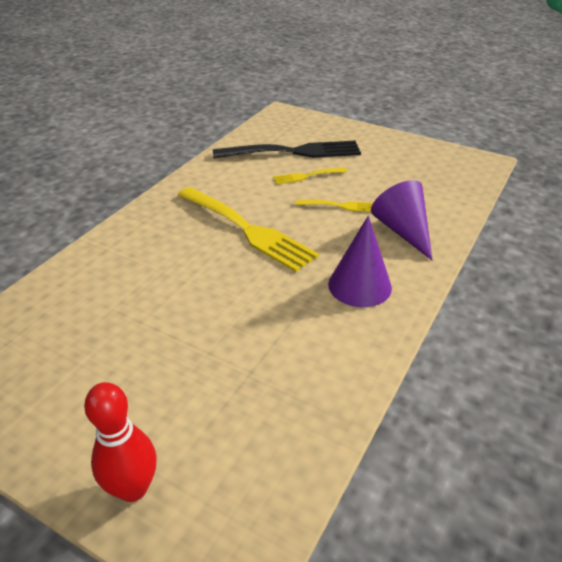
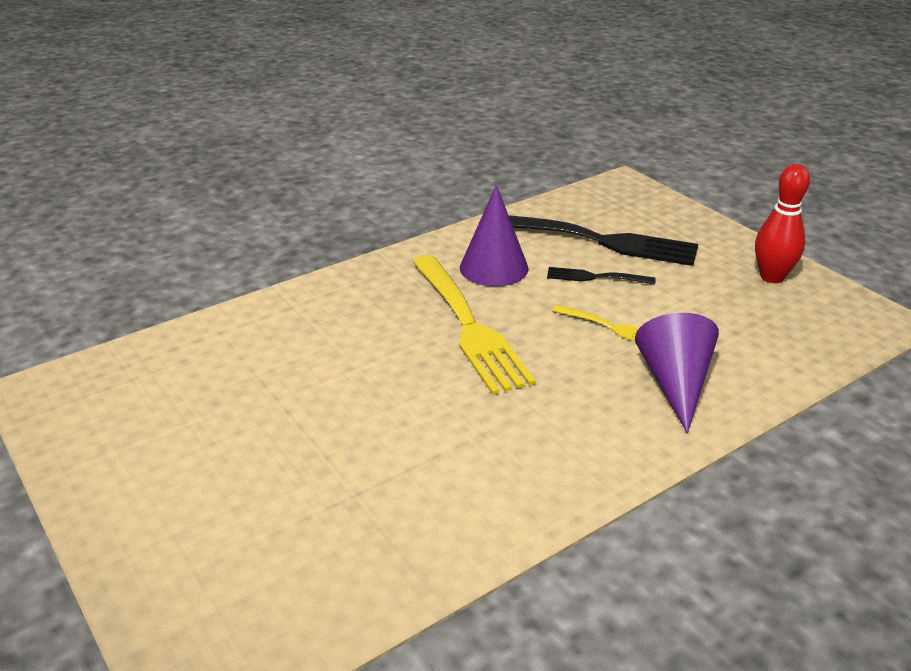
camera: 25 degrees right, 5 degrees down
red bowling pin [84,382,157,502] -> red bowling pin moved to [755,164,810,283]
yellow fork [273,167,347,184] -> black fork [547,267,656,285]
purple cone [328,216,392,307] -> purple cone moved to [460,185,528,286]

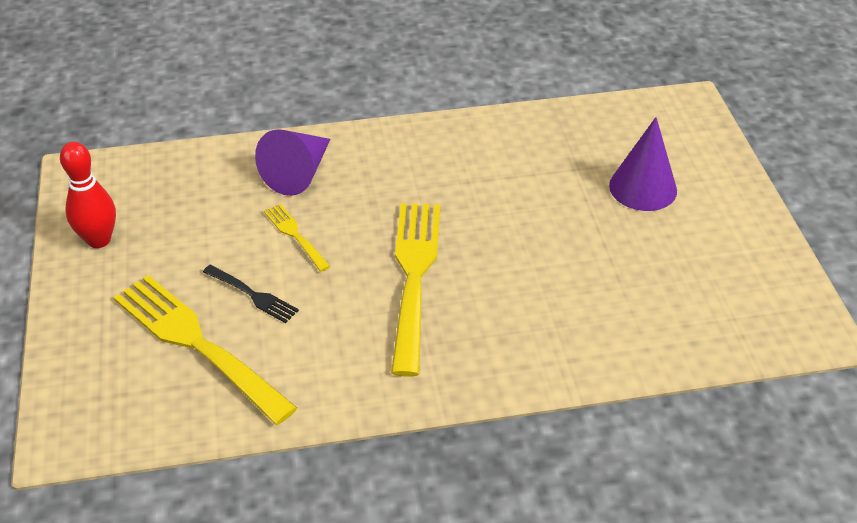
camera: 155 degrees left, 10 degrees up
purple cone [460,185,528,286] -> purple cone moved to [609,117,677,211]
black fork [509,215,698,266] -> yellow fork [114,275,297,425]

